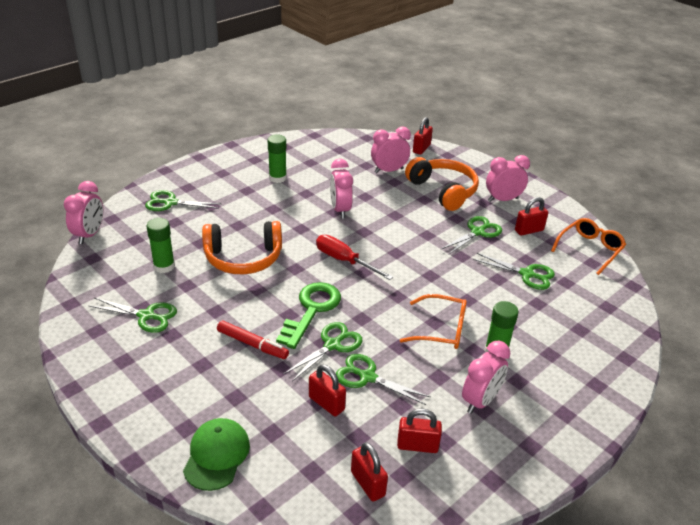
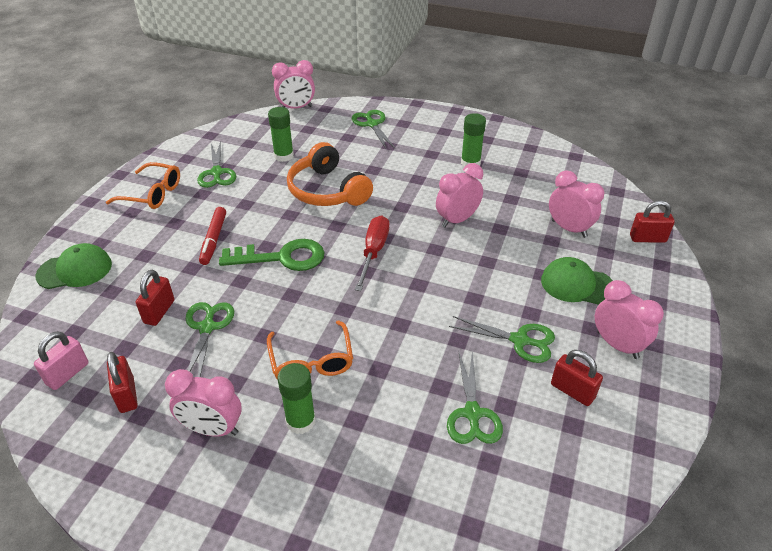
camera: 65 degrees right, 5 degrees up
green scissors [284,322,362,381] -> none
red padlock [351,442,388,502] -> pink padlock [34,331,89,390]
orange headphones [405,157,479,211] -> green cap [541,257,613,305]
orange glasses [551,218,626,275] -> orange glasses moved to [106,162,180,209]

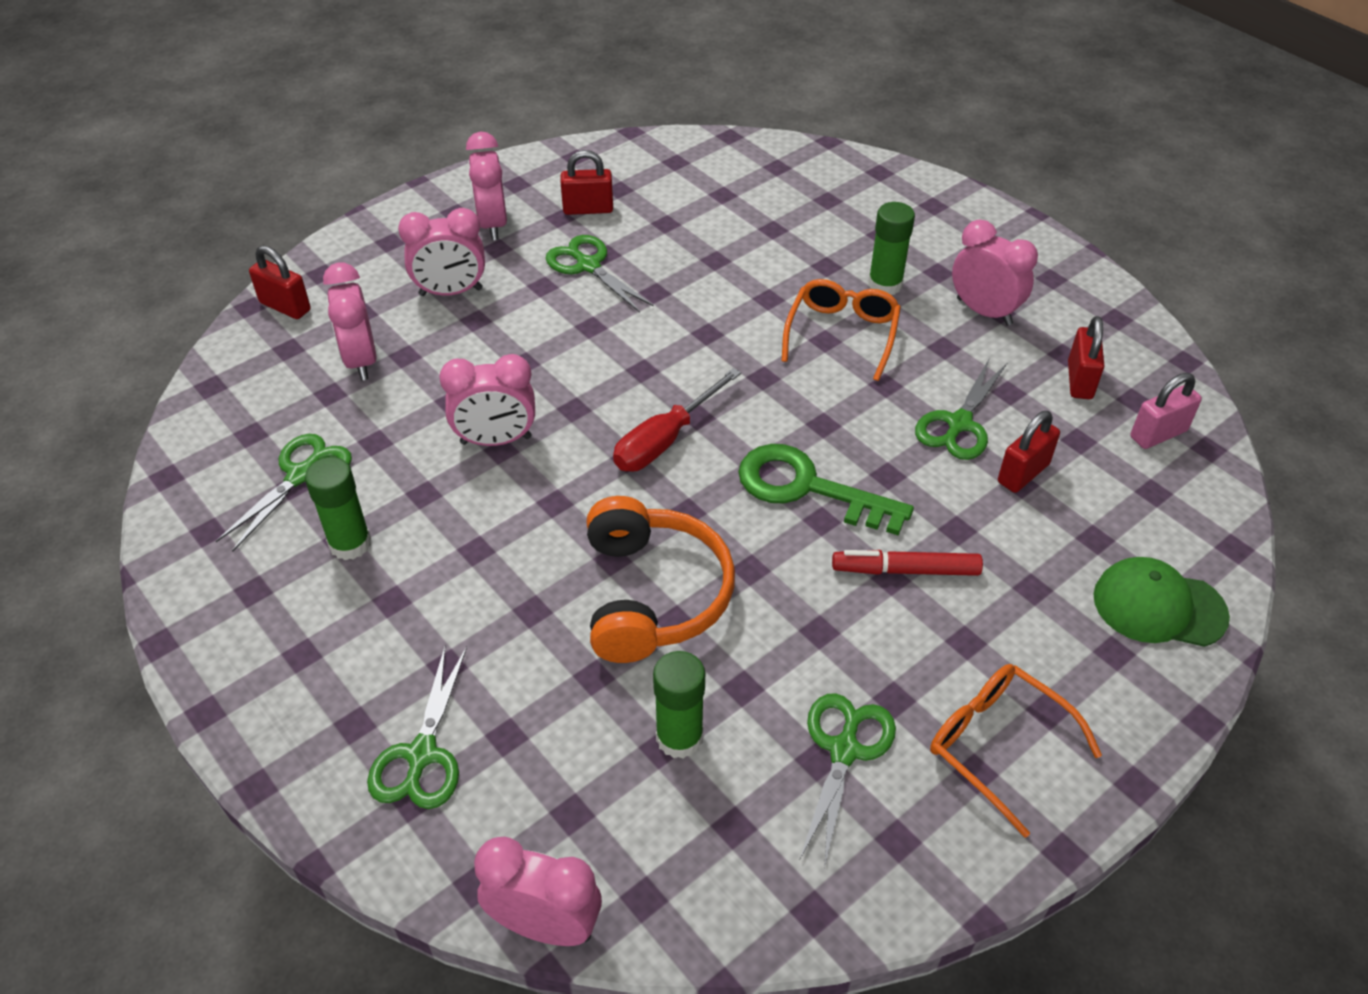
camera: 150 degrees left, 5 degrees up
red marker [199,207,226,265] -> red marker turned 120 degrees counterclockwise [832,550,983,576]
green scissors [447,351,503,444] -> green scissors moved to [216,434,352,552]
green cap [541,257,613,305] -> pink clock [398,208,485,296]
red padlock [551,350,603,406] -> red padlock turned 75 degrees counterclockwise [560,150,613,215]

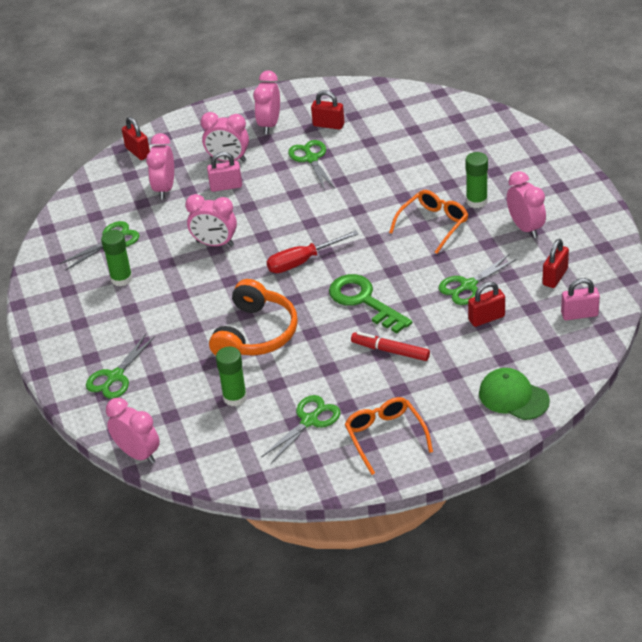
camera: 25 degrees right, 5 degrees down
none -> pink padlock [207,152,242,192]

